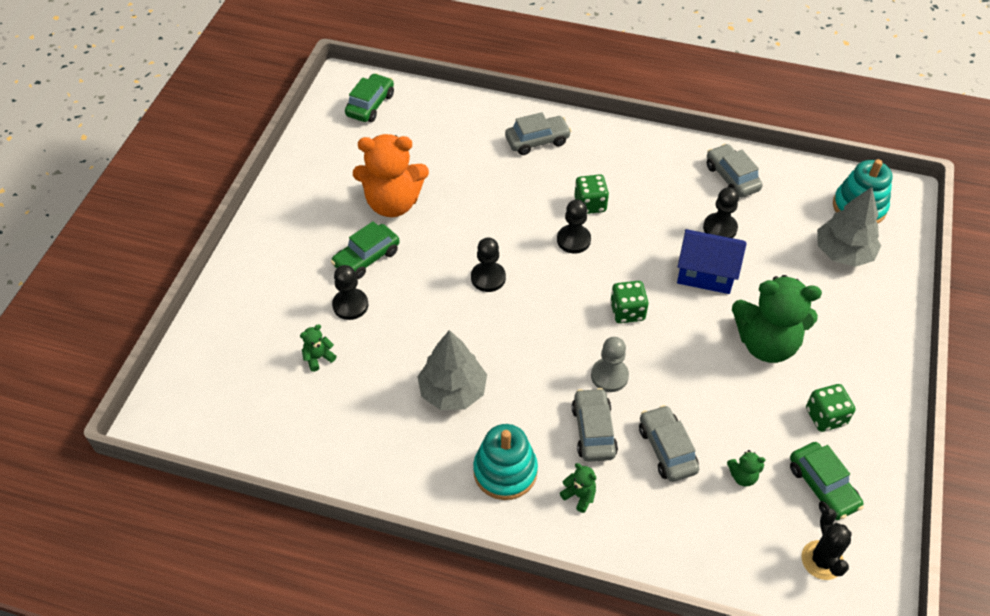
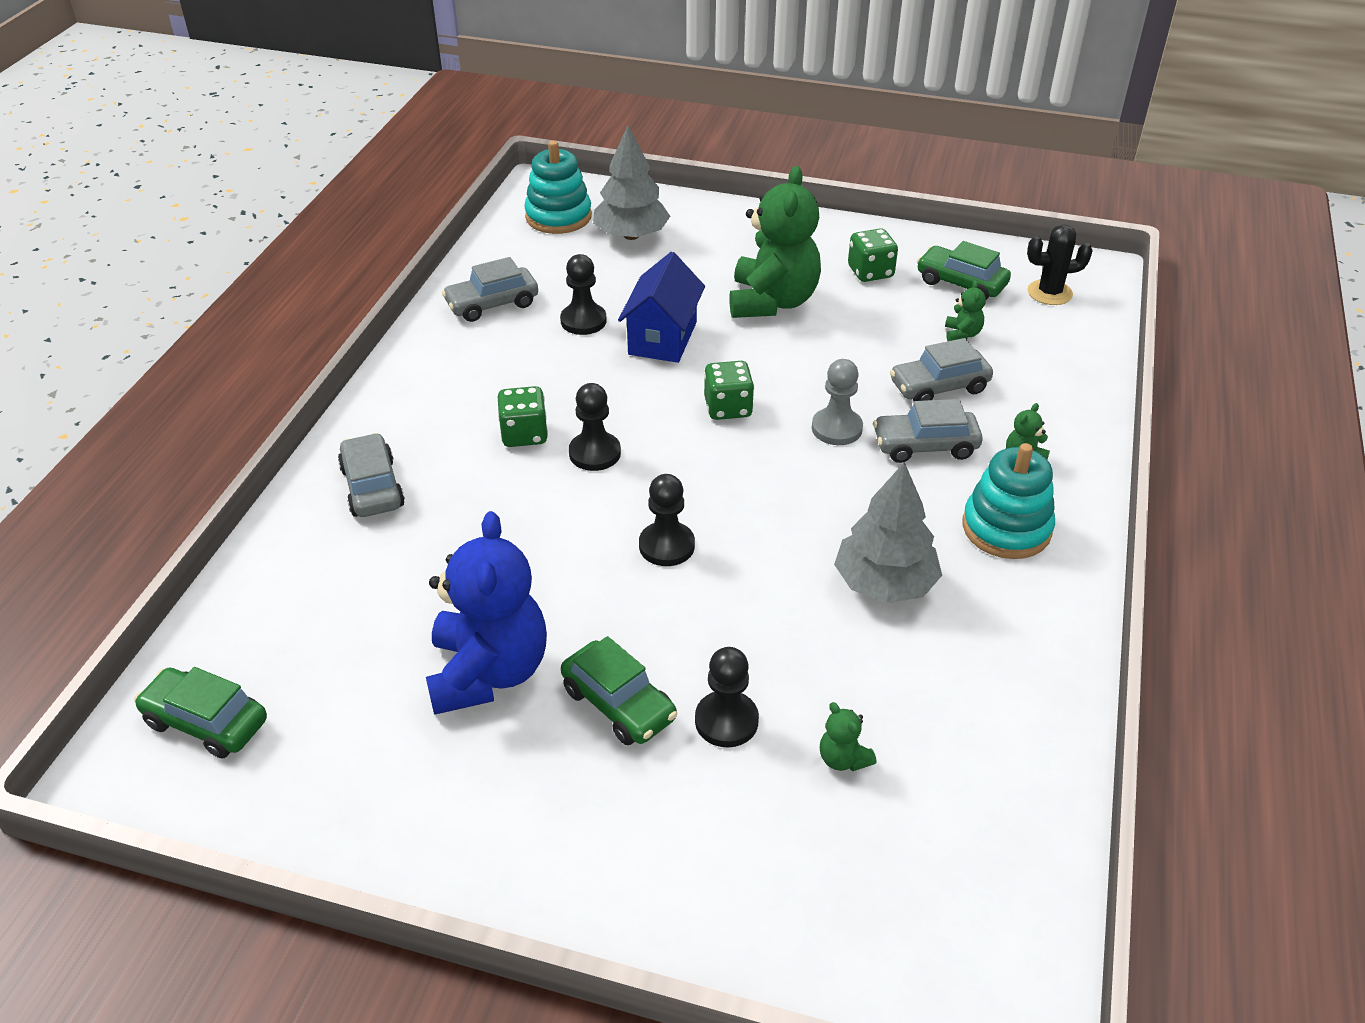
camera: 90 degrees left, 10 degrees down
orange teddy bear [353,134,429,217] -> blue teddy bear [426,511,547,715]
green car [790,442,864,520] -> green car turned 120 degrees counterclockwise [917,241,1011,300]

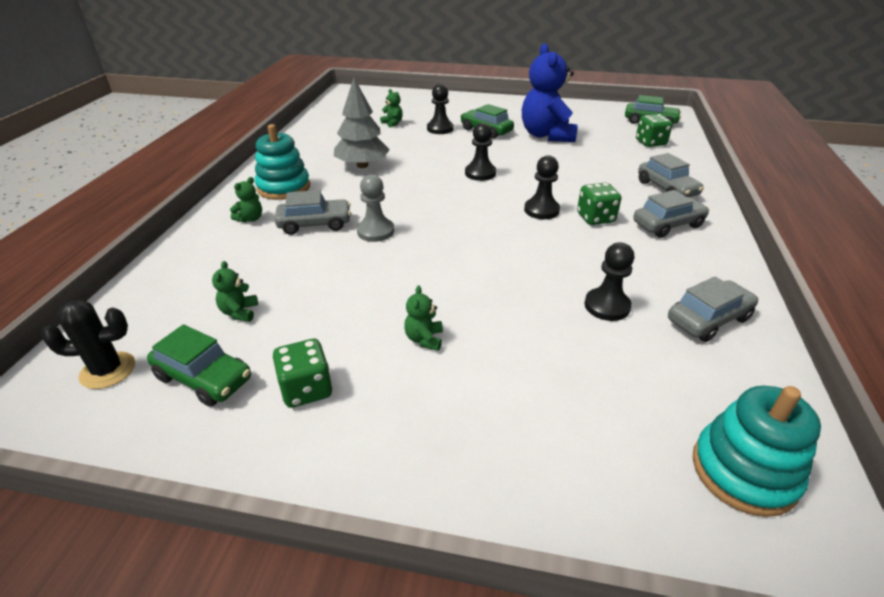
camera: 175 degrees right, 5 degrees down
grey tree [593,125,670,240] -> none
blue house [618,252,705,363] -> none
green dice [704,361,754,420] -> green dice moved to [636,114,673,147]
green teddy bear [729,166,821,318] -> green teddy bear [404,285,443,351], size x0.40
grey car [890,338,993,401] -> grey car moved to [633,190,709,238]

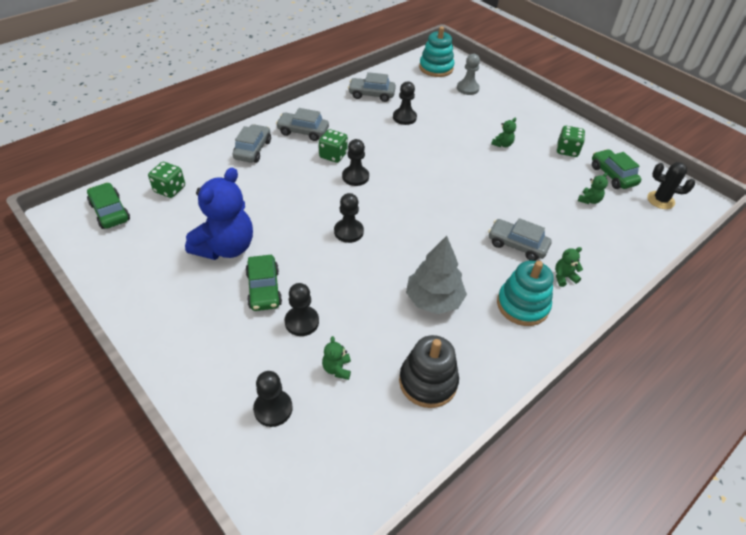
camera: 145 degrees left, 10 degrees up
grey pawn [357,174,394,242] -> grey pawn moved to [457,54,480,95]
none -> black pawn [253,371,293,427]
none -> black stacking toy [399,335,459,408]

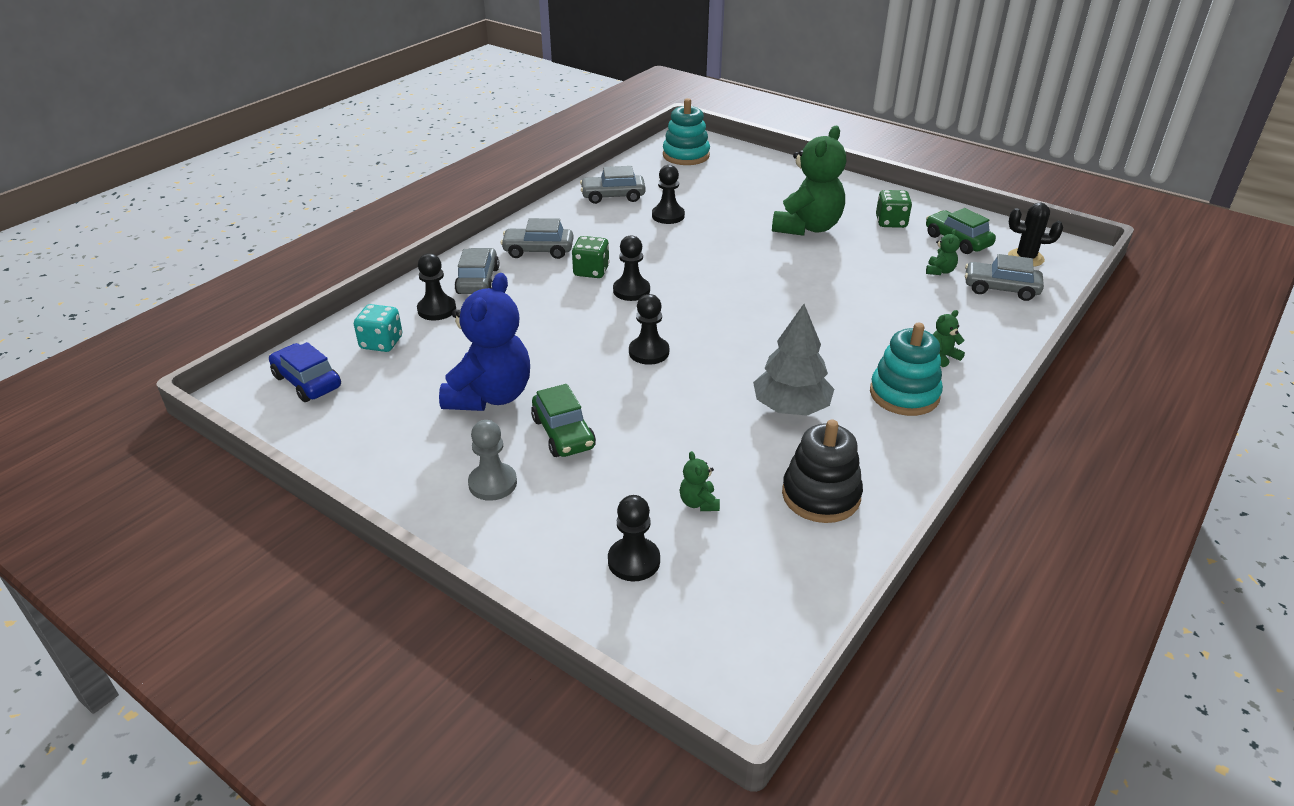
camera: 10 degrees left, 10 degrees down
green car [87,182,130,229] -> blue car [269,342,341,402]
green dice [148,162,185,198] -> turquoise dice [354,304,402,352]
black pawn [285,283,319,336] -> black pawn moved to [417,253,456,320]
grey pawn [457,54,480,95] -> grey pawn moved to [468,420,517,501]
grey car [488,218,551,261] -> grey car moved to [965,254,1044,301]
green teddy bear [491,118,516,147] -> green teddy bear [772,126,846,236], size x2.48

